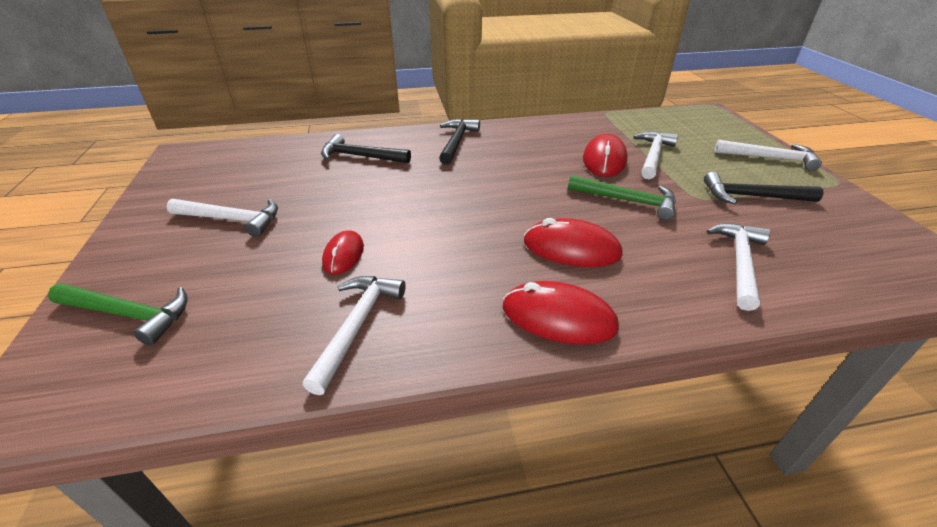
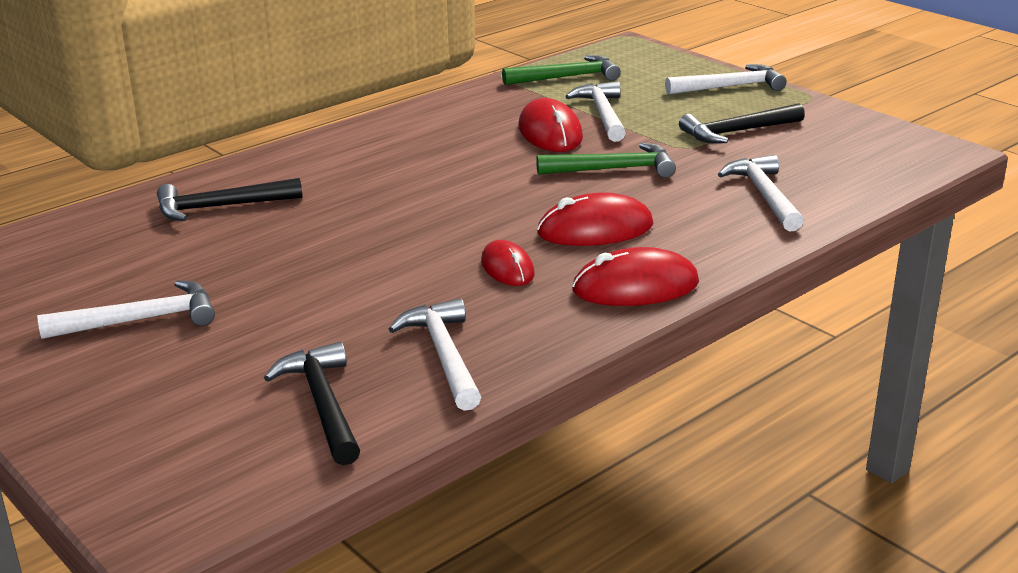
camera: 30 degrees left, 10 degrees down
green hammer [48,283,188,345] -> green hammer moved to [502,55,621,85]
red mouse [322,231,364,275] -> red mouse moved to [481,240,535,286]
black hammer [439,119,480,165] -> black hammer moved to [264,342,360,465]

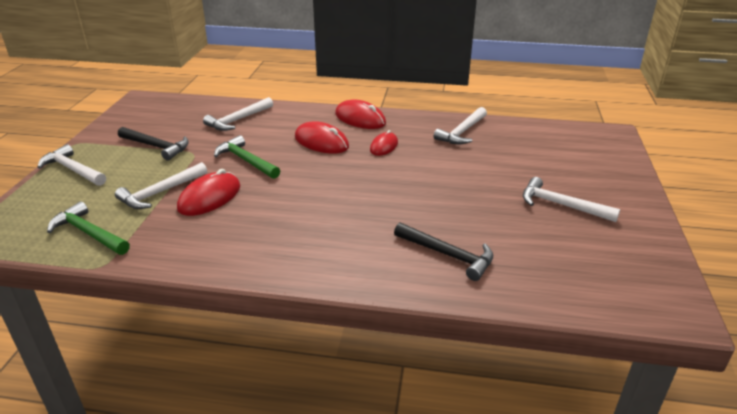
camera: 130 degrees left, 5 degrees up
black hammer [264,342,360,465] -> none

